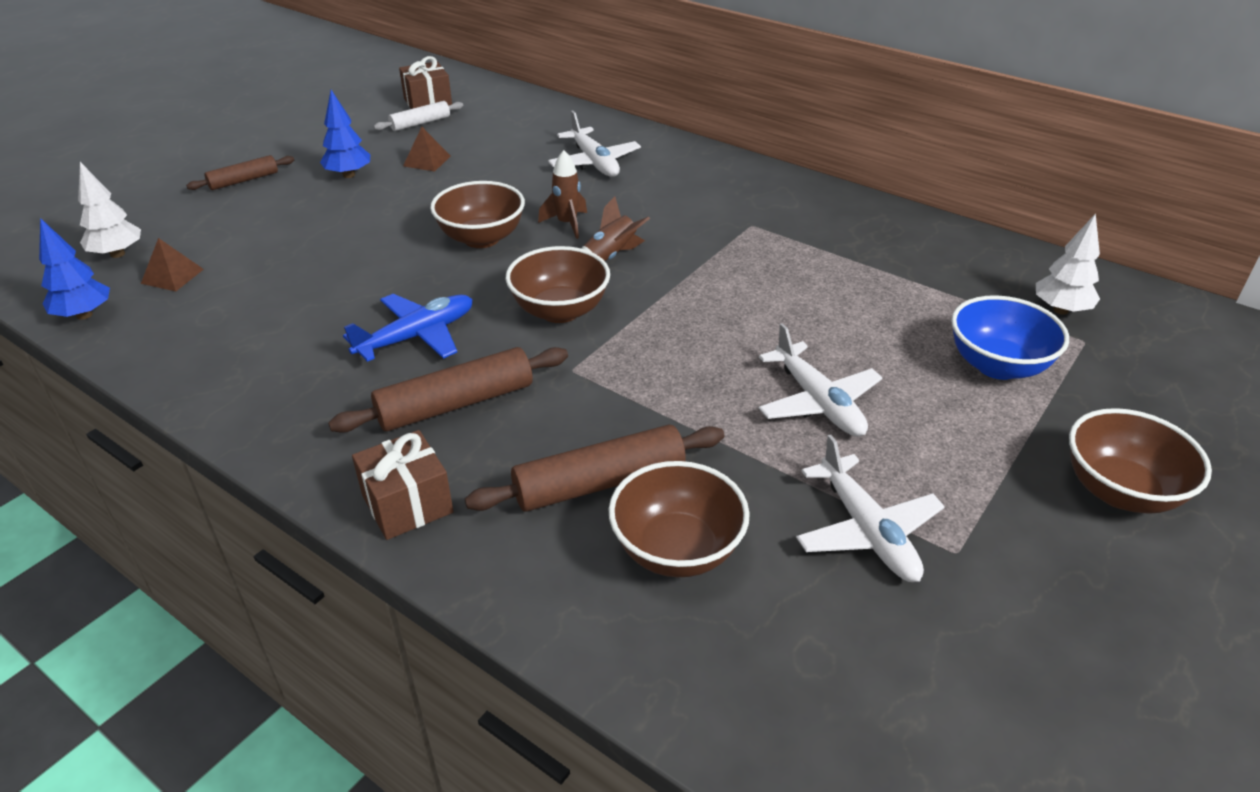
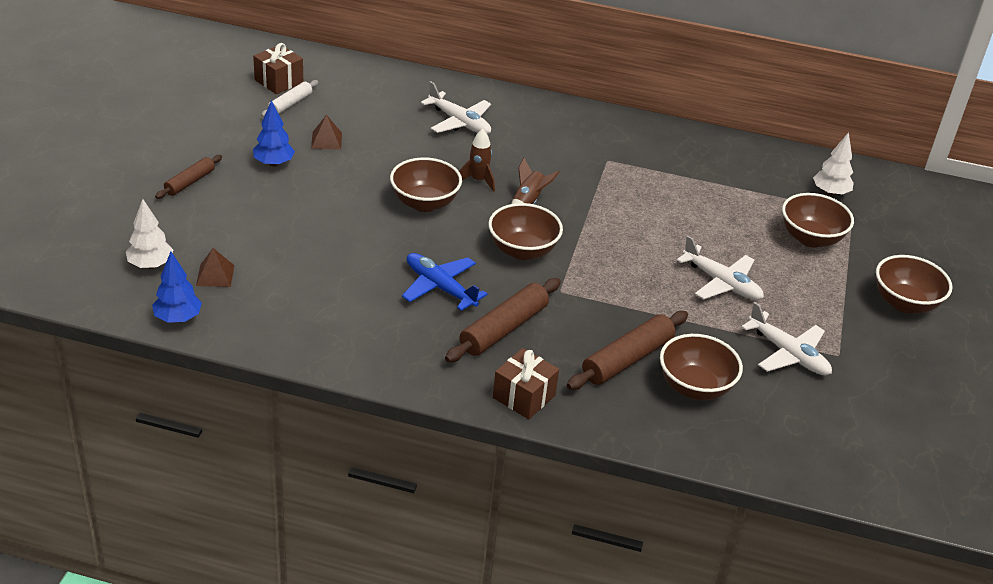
camera: 25 degrees left, 0 degrees up
blue plane [343,294,473,362] -> blue plane turned 75 degrees counterclockwise [402,253,488,311]
blue bowl [951,295,1069,380] -> brown bowl [782,193,854,248]

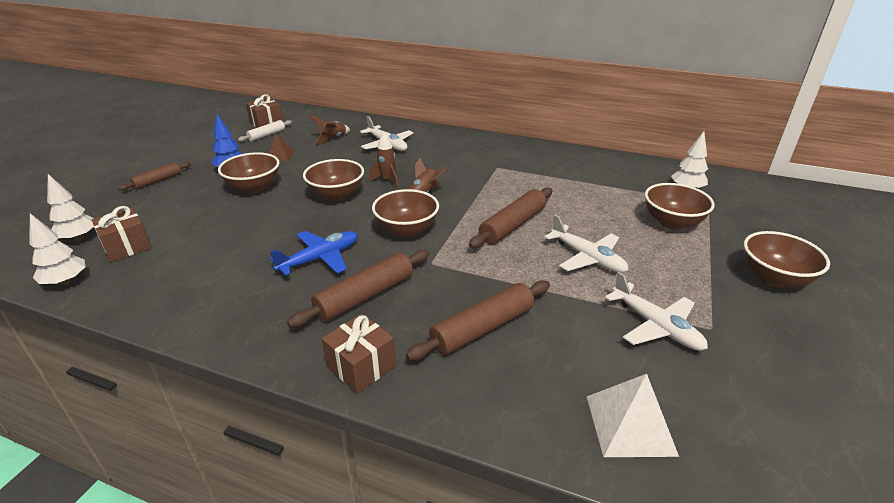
camera: 10 degrees right, 5 degrees down
blue tree [152,252,202,323] -> white tree [30,213,85,285]
brown pyramid [196,248,234,287] -> brown gift [92,206,152,262]
blue plane [402,253,488,311] -> blue plane turned 90 degrees clockwise [270,231,358,276]
brown bowl [660,334,743,400] -> brown bowl moved to [218,152,280,194]
none -> brown rocket [309,116,350,145]
none -> brown rolling pin [469,187,552,249]
none -> white pyramid [587,374,679,457]

